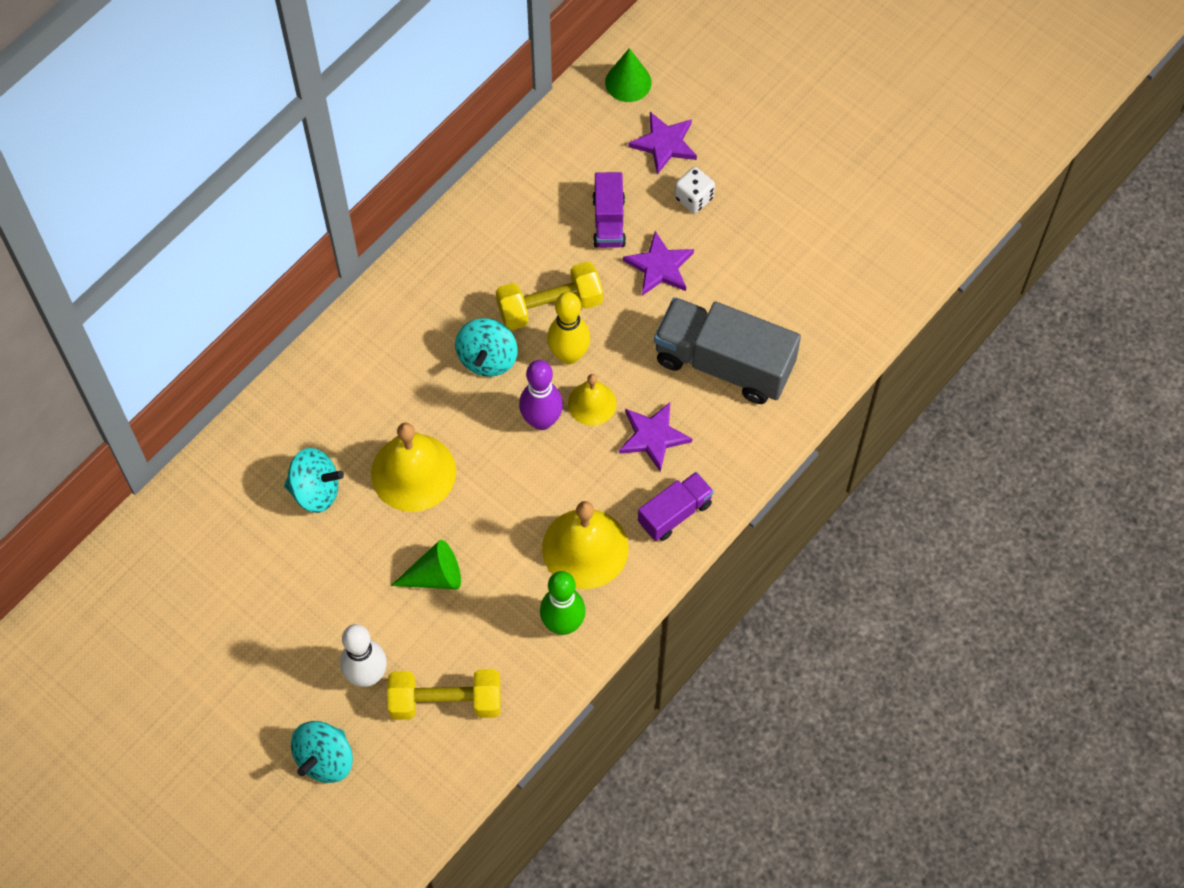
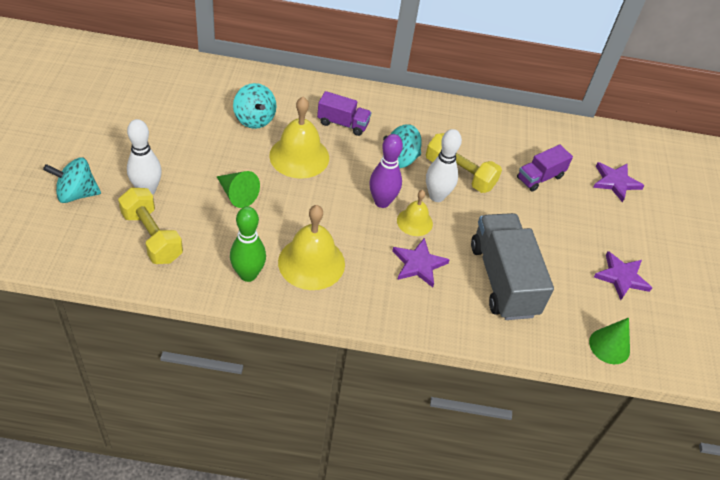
camera: 50 degrees right, 15 degrees down
yellow bowling pin [547,292,590,364] -> white bowling pin [426,129,462,202]
green cone [605,48,652,102] -> green cone moved to [589,317,630,364]
purple star [623,231,694,296] -> purple star moved to [594,251,652,300]
purple truck [638,472,714,541] -> purple truck moved to [317,91,371,136]
white dice [675,167,715,213] -> none

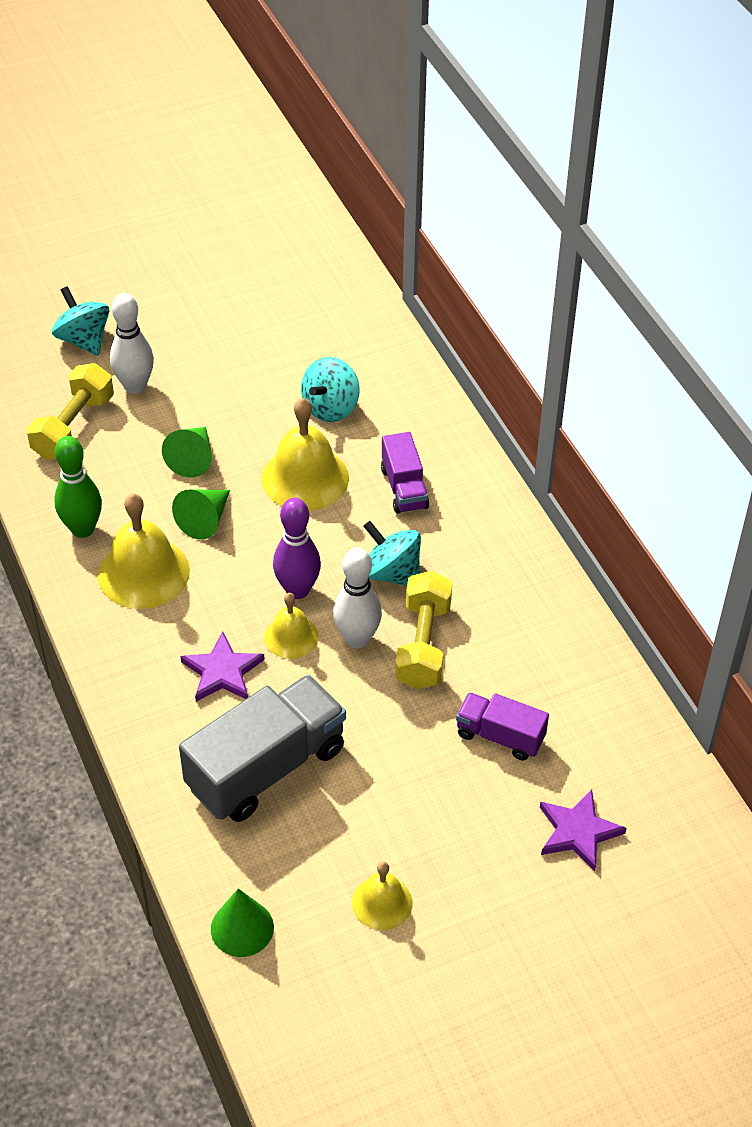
camera: 65 degrees right, 0 degrees up
purple star [594,251,652,300] -> yellow bell [352,861,413,930]
none -> green cone [172,490,230,540]

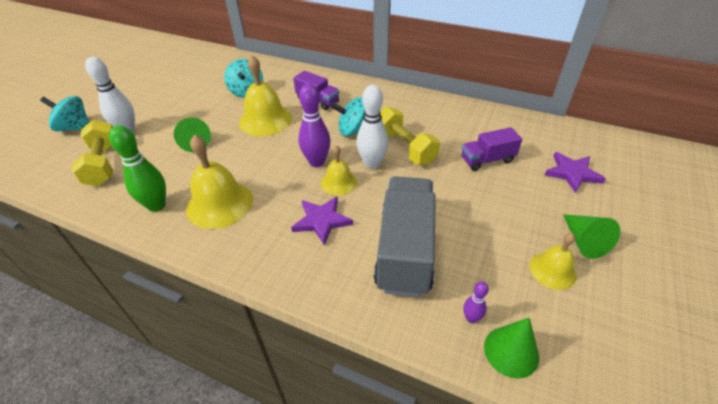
camera: 40 degrees left, 5 degrees down
green cone [172,490,230,540] -> green cone moved to [563,214,620,259]
none -> purple bowling pin [463,282,489,323]

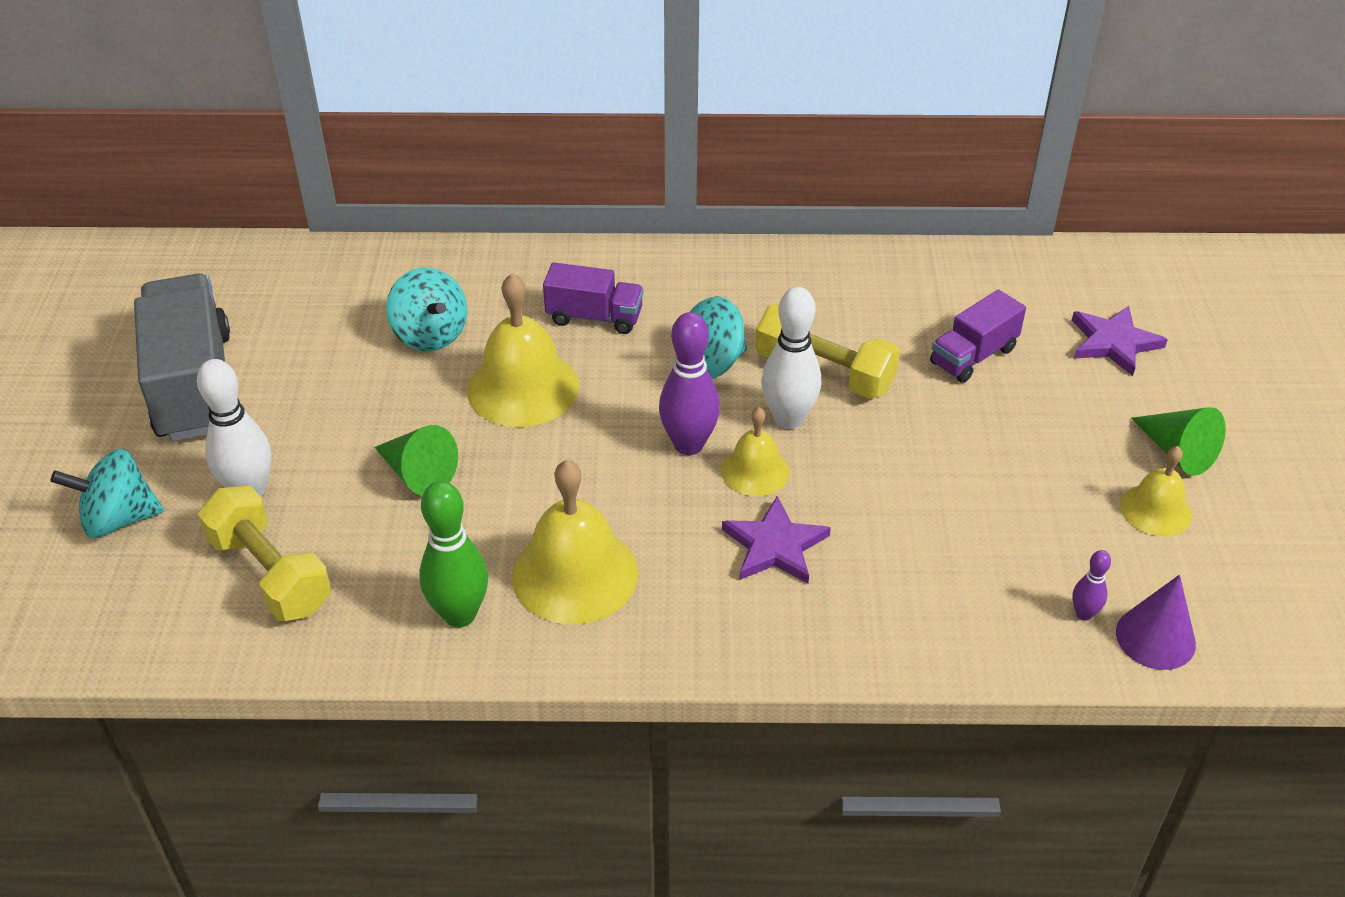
camera: 25 degrees left, 0 degrees up
grey truck [374,176,436,297] -> grey truck moved to [134,274,230,441]
green cone [484,318,539,379] -> purple cone [1116,575,1196,670]

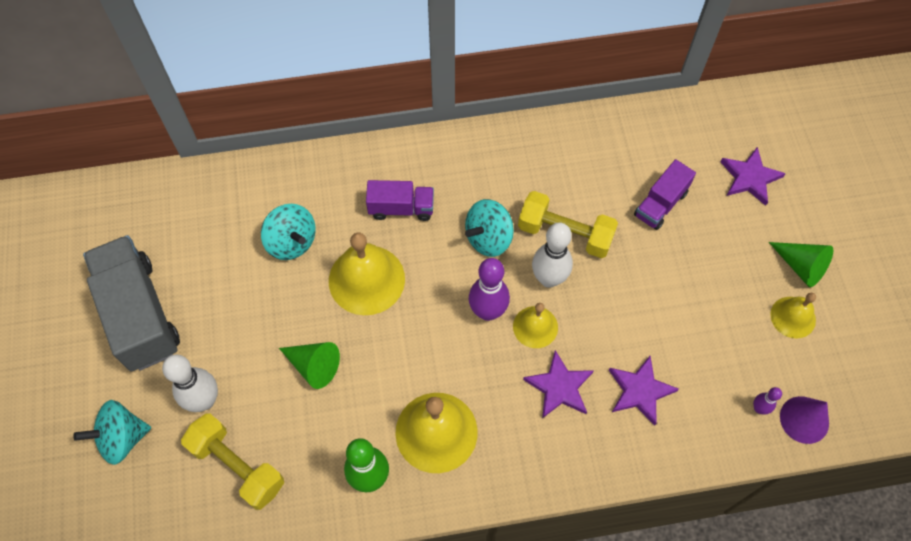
camera: 10 degrees left, 20 degrees up
none -> purple star [609,356,679,426]

